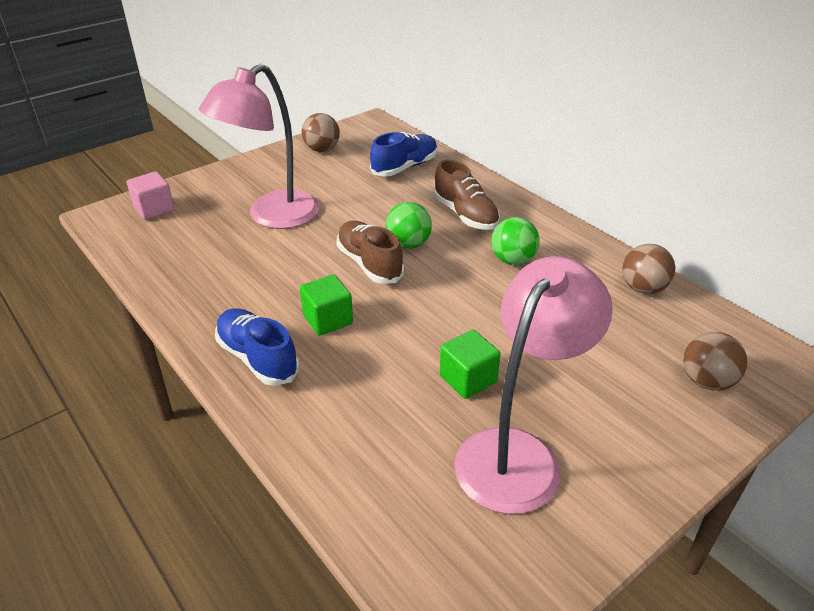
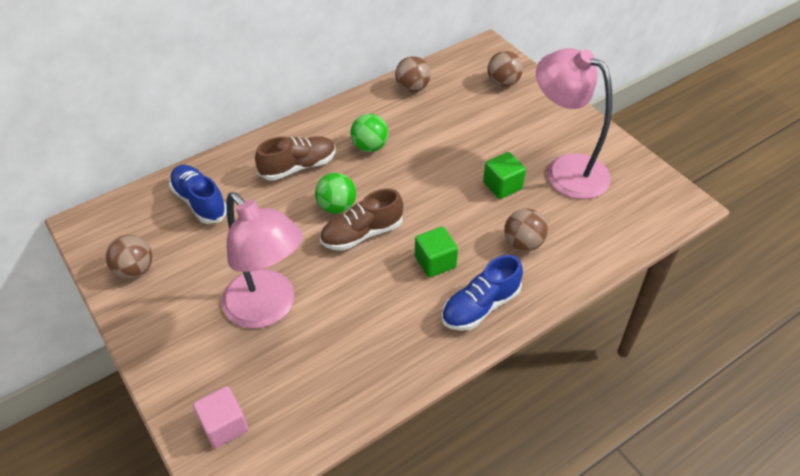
camera: 85 degrees left, 10 degrees up
none -> brown ball [504,208,548,251]

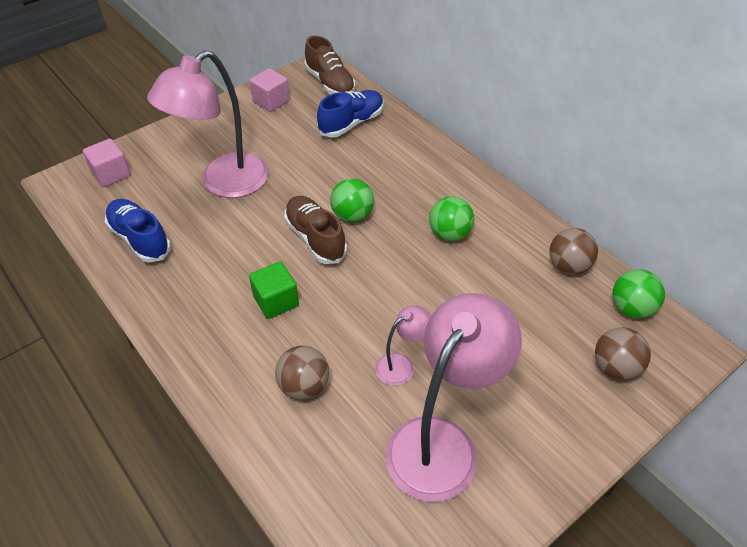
camera: 85 degrees right, 0 degrees up
brown ball [105,235,152,279] -> pink cube [250,68,290,112]
brown shoe [255,136,336,181] -> brown shoe moved to [304,36,355,94]
blue shoe [441,255,523,331] -> blue shoe moved to [105,199,171,263]
green cube [483,152,526,199] -> pink lamp [375,306,431,386]
none -> green ball [612,269,665,319]

